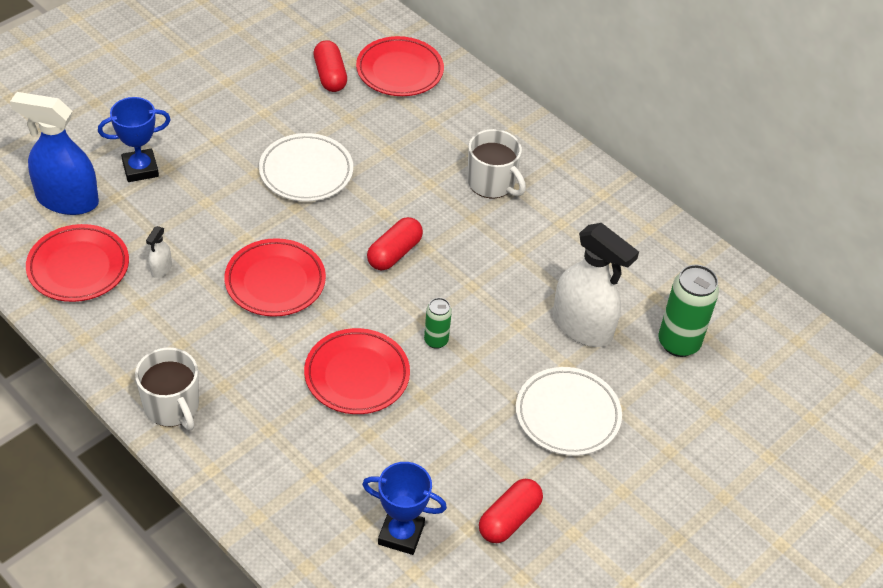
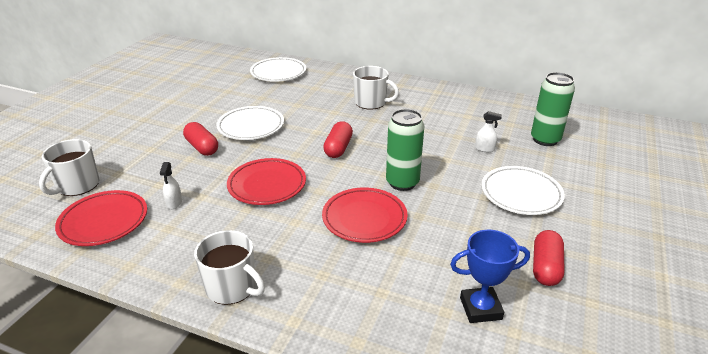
camera: 20 degrees left, 15 degrees down
blue spray bottle [10,92,99,215] -> white mug [39,139,99,196]
blue trophy [98,97,171,182] -> none
red capsule [313,40,347,92] -> red capsule moved to [183,122,218,156]
red plate [356,36,444,96] -> white plate [250,57,306,82]
green can [424,298,452,349] -> green can [386,109,424,191], size x1.81
white spray bottle [553,223,639,347] -> white spray bottle [475,111,502,152], size x0.42

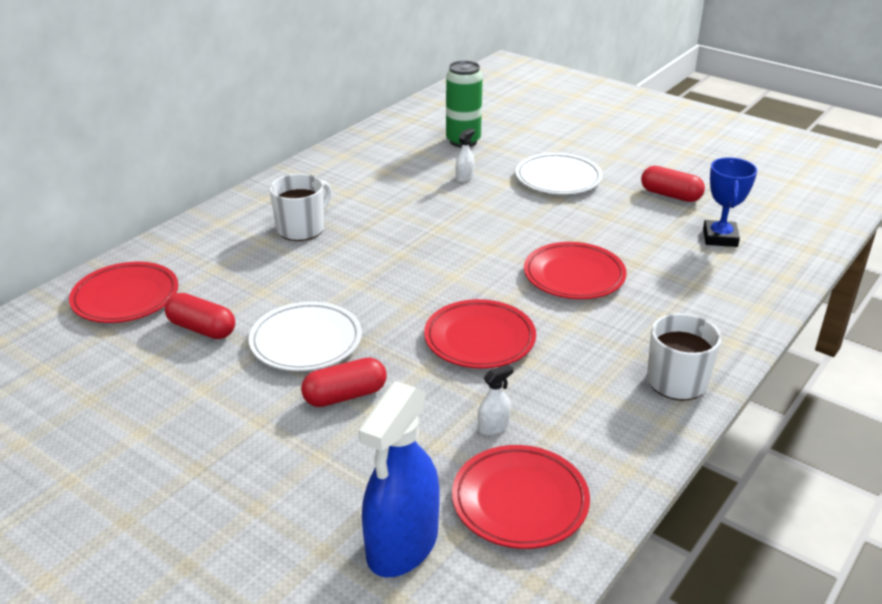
camera: 75 degrees left, 0 degrees up
white mug [39,139,99,196] -> blue spray bottle [358,381,440,577]
white spray bottle [160,162,182,209] -> white spray bottle turned 45 degrees counterclockwise [478,364,514,435]
white plate [250,57,306,82] -> red plate [69,262,178,323]
red capsule [323,121,353,158] -> red capsule moved to [165,293,235,339]
green can [386,109,424,191] -> none

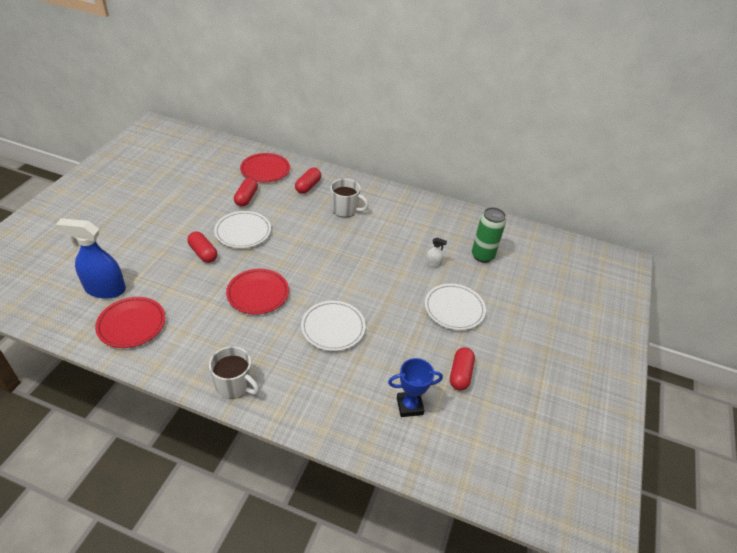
camera: 70 degrees right, 10 degrees up
white spray bottle [478,364,514,435] -> none
red plate [524,242,627,299] -> white plate [301,301,366,351]
none -> red capsule [295,168,321,194]

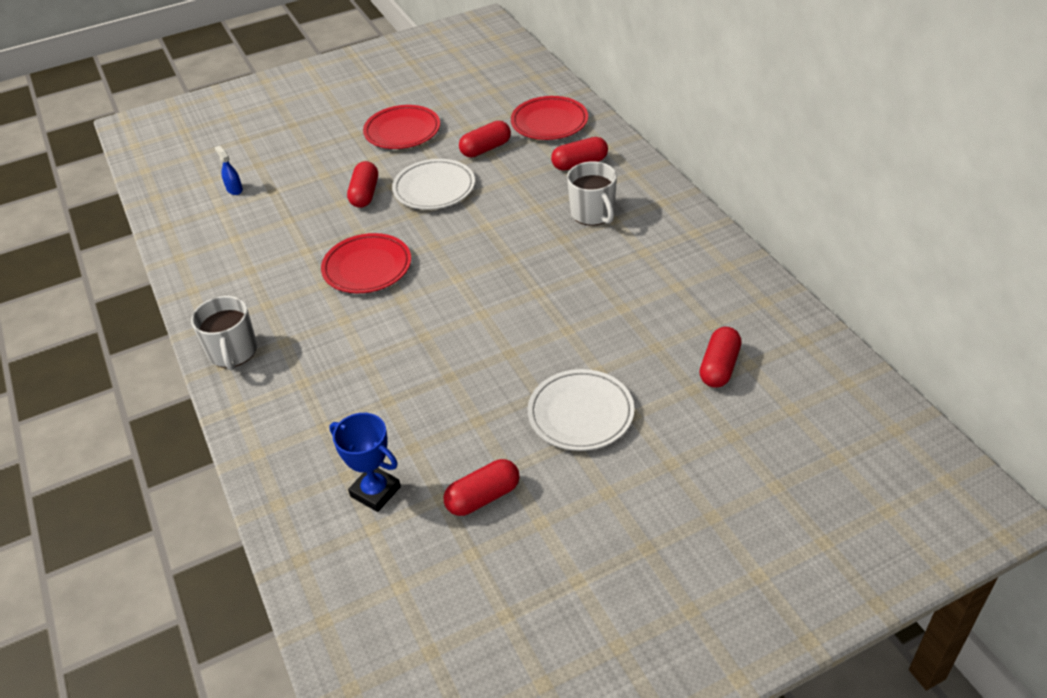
camera: 50 degrees right, 0 degrees up
blue spray bottle [55,218,126,299] -> blue spray bottle [214,146,243,195], size x0.42
red plate [95,297,165,348] -> red plate moved to [363,105,440,149]
white plate [301,301,366,351] -> none
white spray bottle [426,238,447,267] -> none
green can [472,207,506,263] -> red capsule [700,327,741,388]

